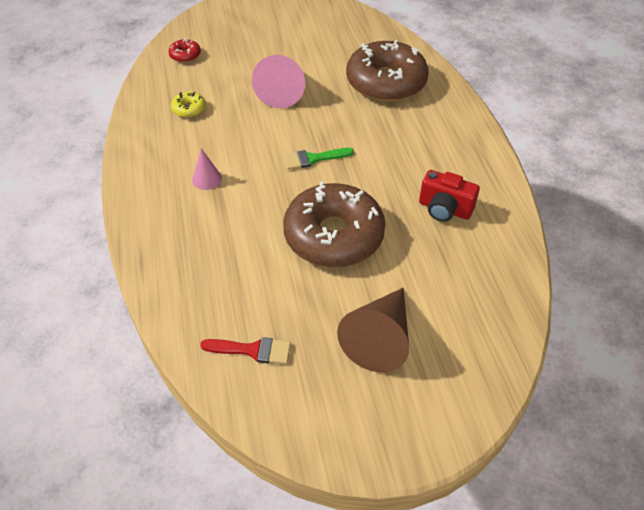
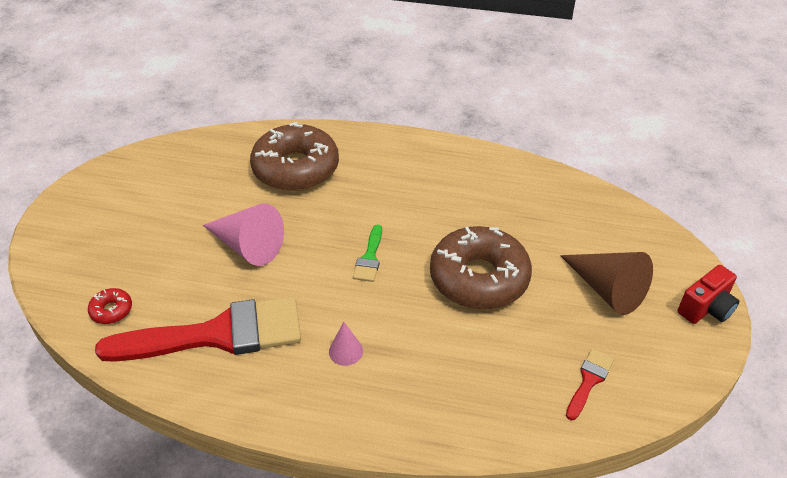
camera: 65 degrees left, 5 degrees down
yellow donut [171,92,206,118] -> red brush [95,297,301,362]
red camera [419,170,480,222] -> red camera moved to [678,265,739,324]

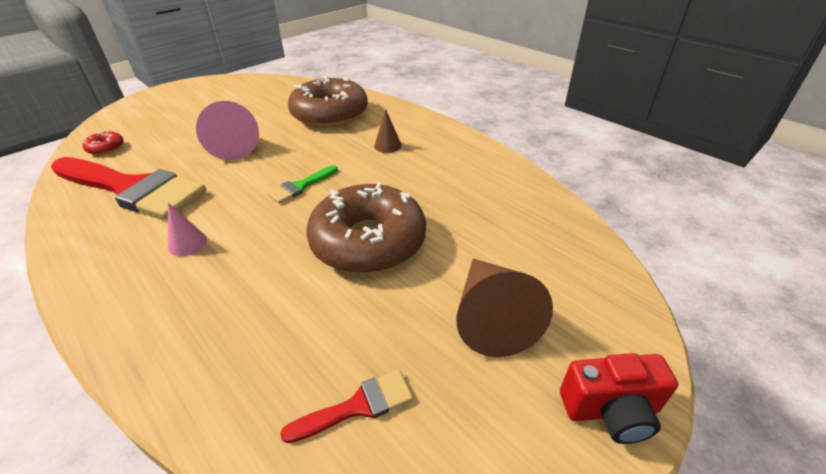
camera: 35 degrees right, 5 degrees down
none -> brown cone [374,110,402,153]

